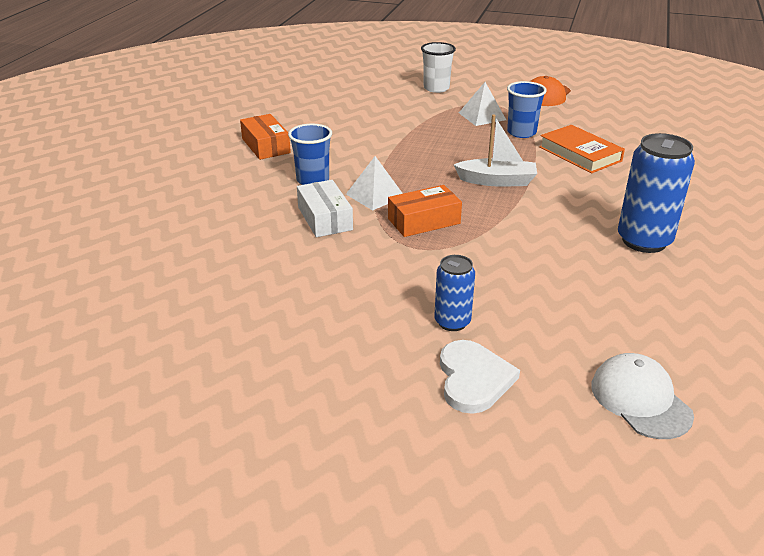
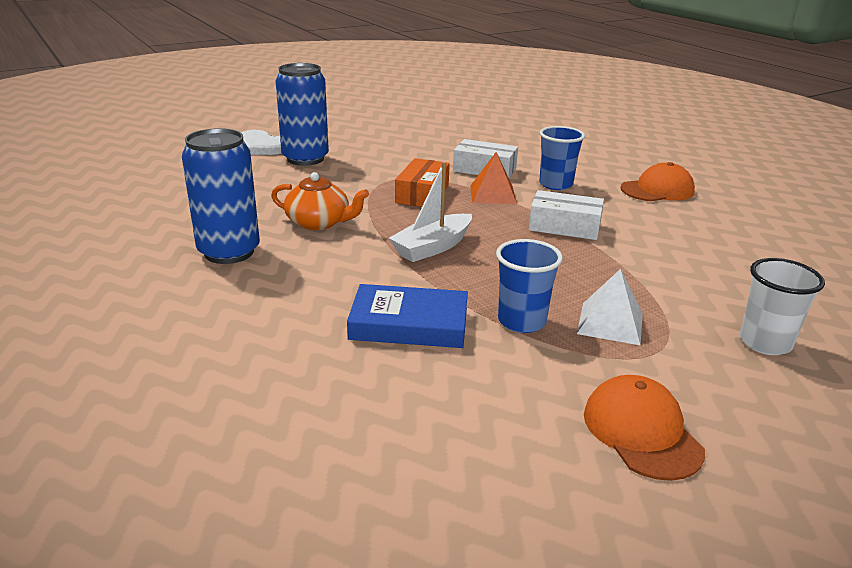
camera: 130 degrees right, 5 degrees down
orange box [240,114,291,160] -> orange cap [620,162,695,201]
white pyramid [346,156,403,210] -> orange pyramid [470,152,517,204]
blue can [434,255,475,331] -> blue can [276,63,329,166], size x1.73
orange book [539,125,625,173] -> blue book [347,284,468,348]
white cap [591,353,694,439] -> none
none -> orange teapot [271,172,369,230]
none -> white box [529,190,604,240]

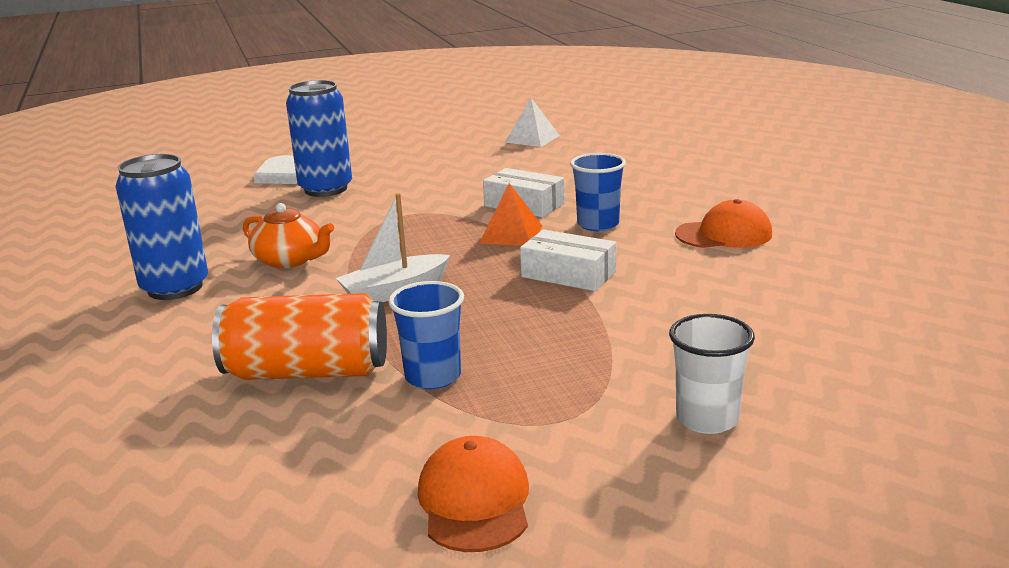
camera: 15 degrees right, 5 degrees down
blue book [347,284,468,348] -> orange can [212,293,387,380]
orange box [395,158,450,207] -> none
white pyramid [577,269,643,345] -> white pyramid moved to [505,98,560,147]

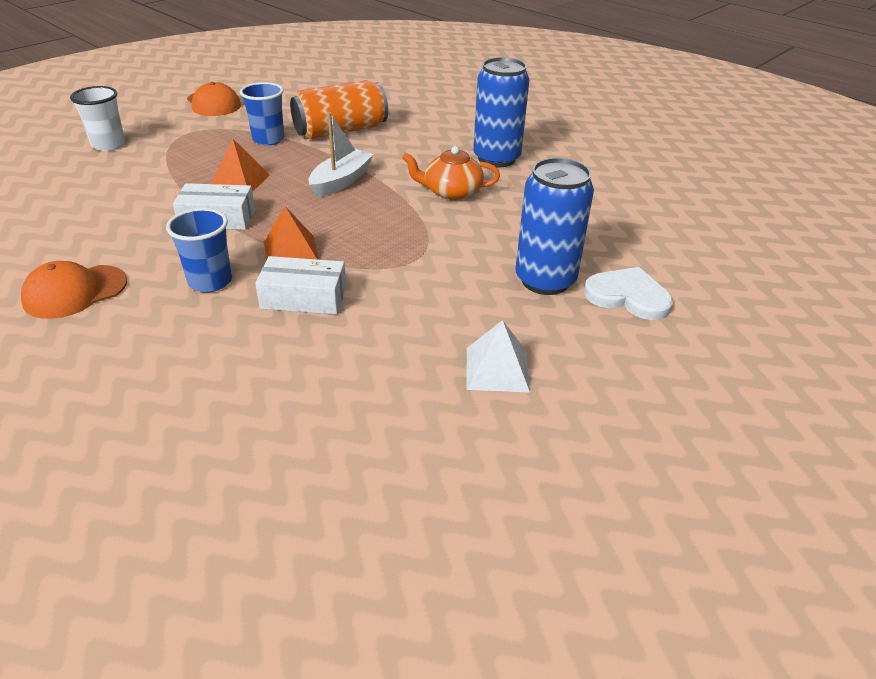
camera: 150 degrees right, 15 degrees up
white pyramid [505,98,560,147] -> white pyramid moved to [466,320,530,393]
none -> orange pyramid [211,139,270,192]

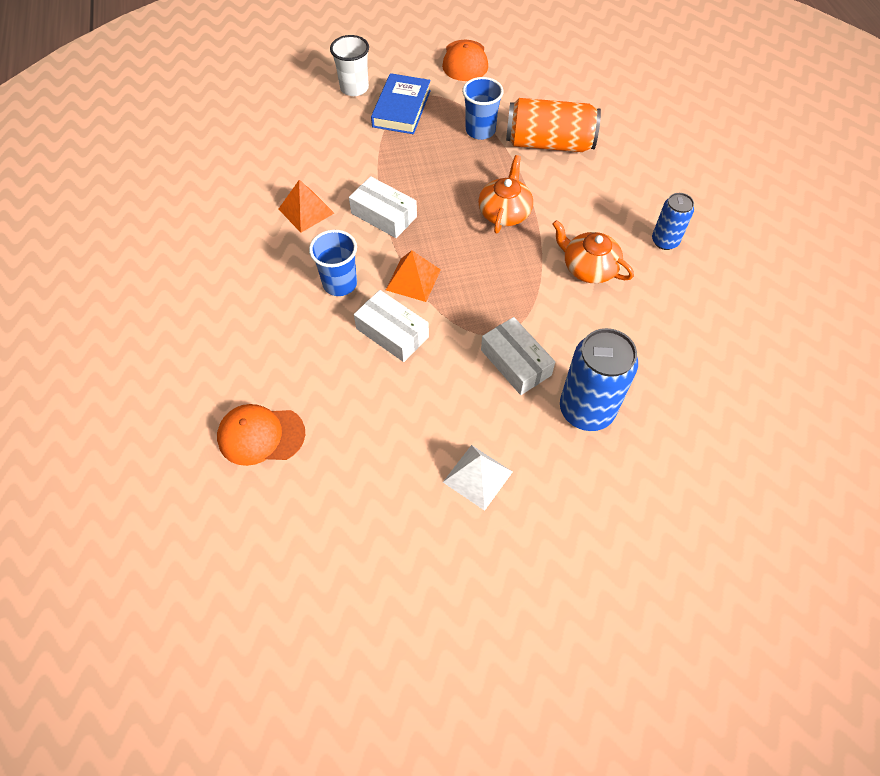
camera: 35 degrees right, 20 degrees up
orange cap [21,261,127,319] -> orange cap moved to [217,404,305,466]
orange pyramid [211,139,270,192] -> orange pyramid moved to [279,180,334,233]
white boat [308,112,374,197] -> orange teapot [478,155,533,234]
blue can [473,57,530,167] -> blue can [652,193,694,250], size x0.58
white heart [584,267,673,320] -> none
none -> blue book [371,73,431,134]
none -> white box [481,317,555,395]

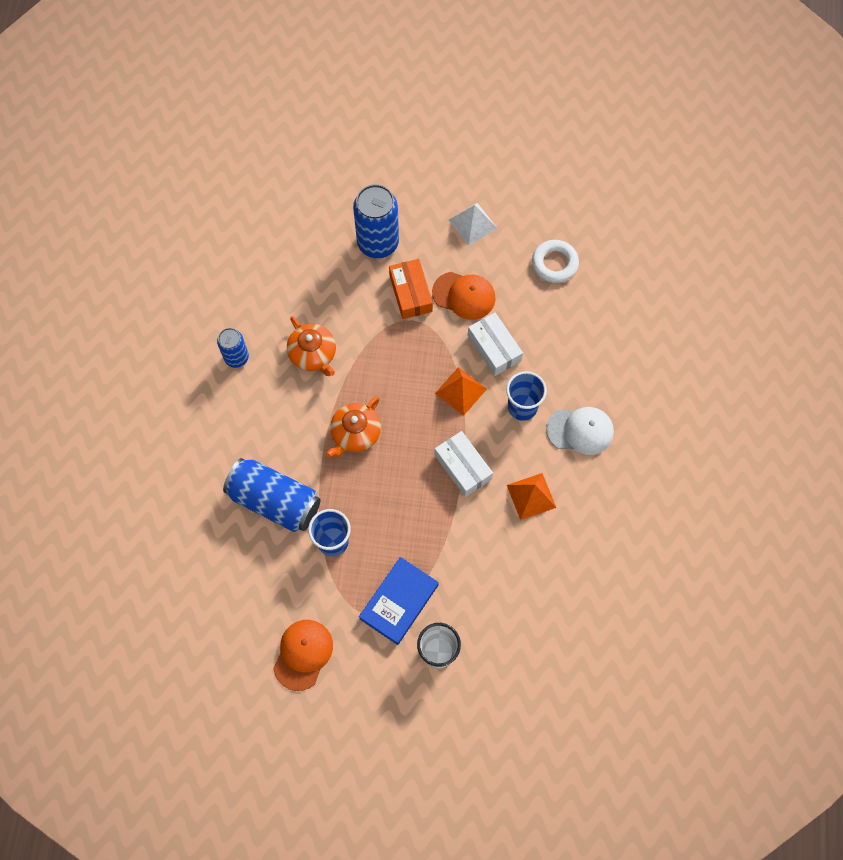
camera: 160 degrees left, 10 degrees up
orange cap [217,404,305,466] -> orange cap moved to [432,272,495,320]
white box [481,317,555,395] -> orange box [389,259,433,319]
orange can [506,98,601,152] -> blue can [223,458,321,532]
none -> white ring [532,240,579,283]
none -> white cap [546,407,614,455]

